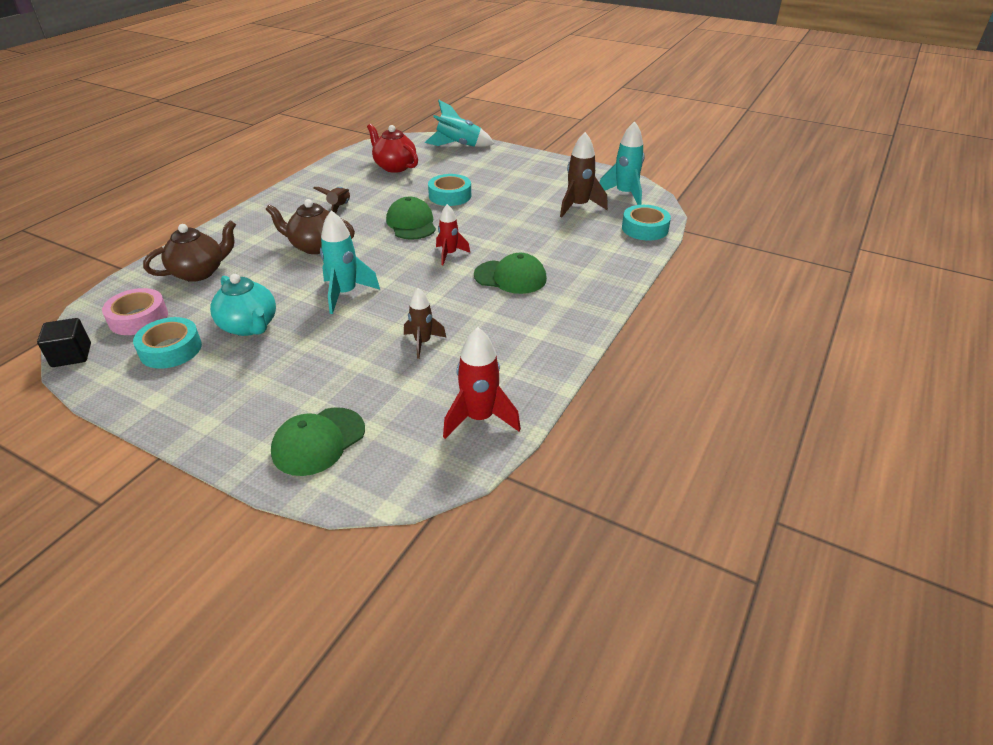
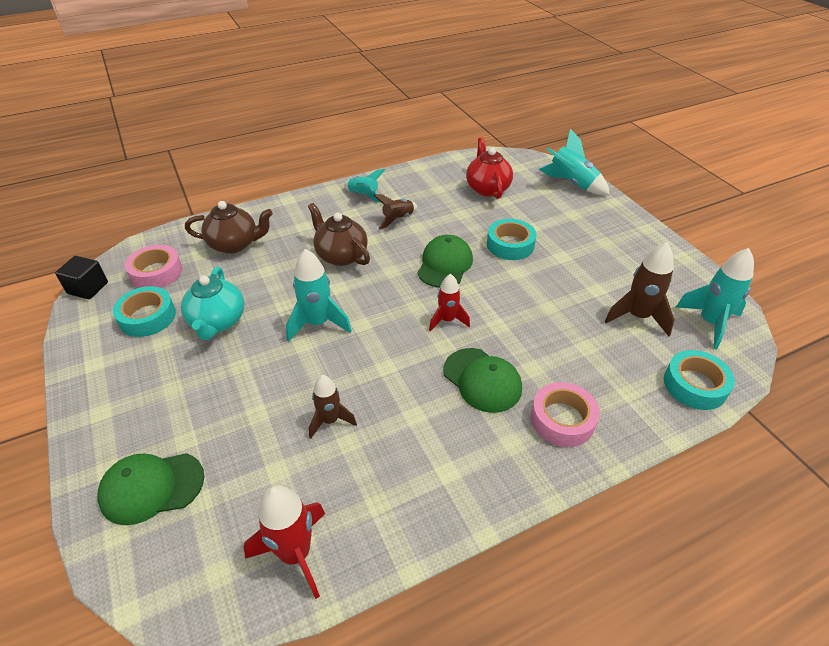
camera: 35 degrees right, 5 degrees up
none -> turquoise rocket [344,169,385,203]
none -> pink tape [531,382,600,447]

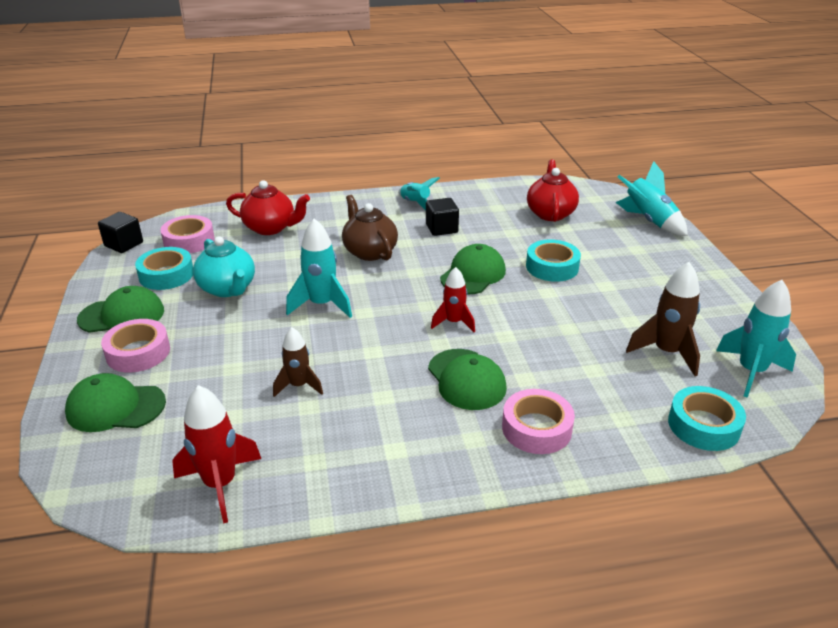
camera: 15 degrees right, 10 degrees down
turquoise teapot [181,267,244,340] -> turquoise teapot turned 45 degrees counterclockwise [193,236,255,297]
brown teapot [185,201,273,254] -> red teapot [226,180,310,235]
brown rocket [373,194,417,229] -> black cube [426,198,459,236]
none -> green cap [77,286,164,333]
none -> pink tape [101,319,170,373]

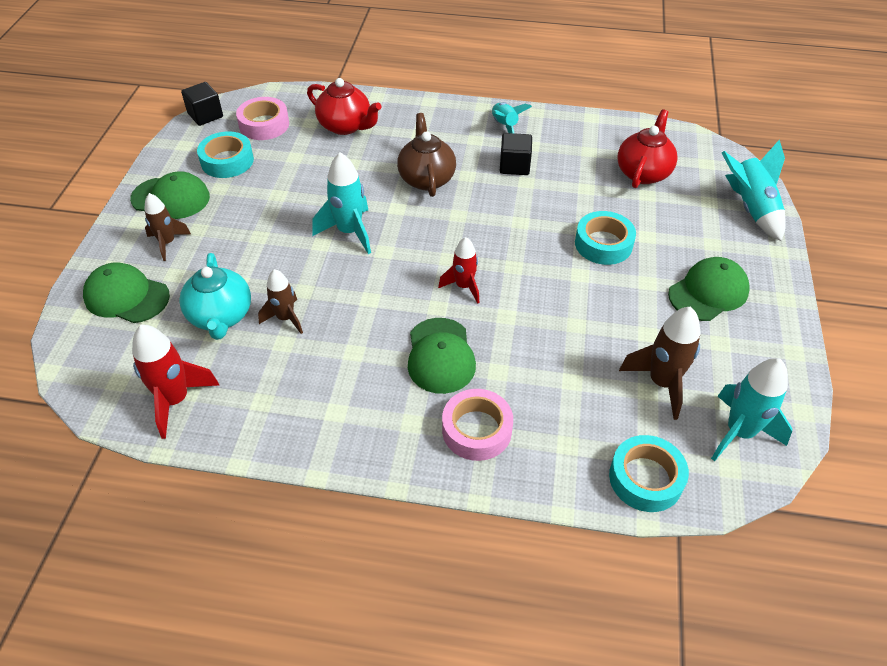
camera: 20 degrees right, 15 degrees up
pink tape [101,319,170,373] -> brown rocket [144,193,191,261]
turquoise teapot [193,236,255,297] -> turquoise teapot moved to [179,253,251,340]
green cap [440,244,506,295] -> green cap moved to [668,257,750,321]

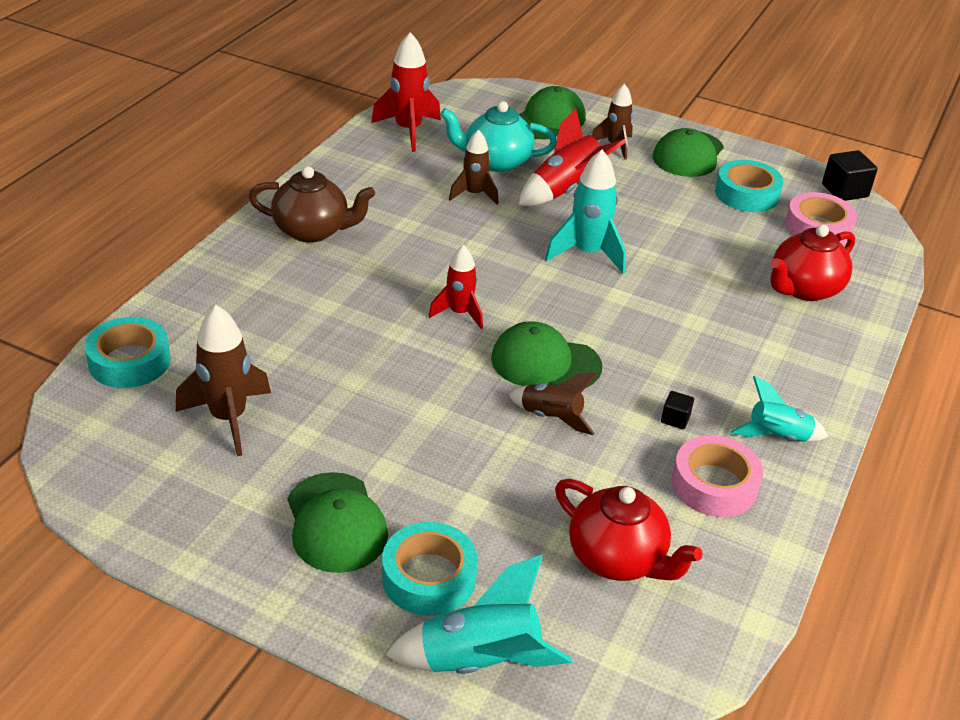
camera: 105 degrees right, 10 degrees down
brown teapot [397,113,456,197] -> brown teapot moved to [249,166,375,243]
green cap [408,318,476,394] -> green cap moved to [491,321,602,388]
pink tape [442,389,513,461] -> pink tape moved to [672,435,763,517]
black cube [500,133,532,175] -> black cube [661,391,694,429], size x0.55
turquoise tape [575,211,636,265] -> turquoise tape moved to [382,522,478,616]
turquoise rocket [711,358,792,461] -> none
none -> brown rocket [509,373,598,435]
none -> red rocket [518,108,626,206]

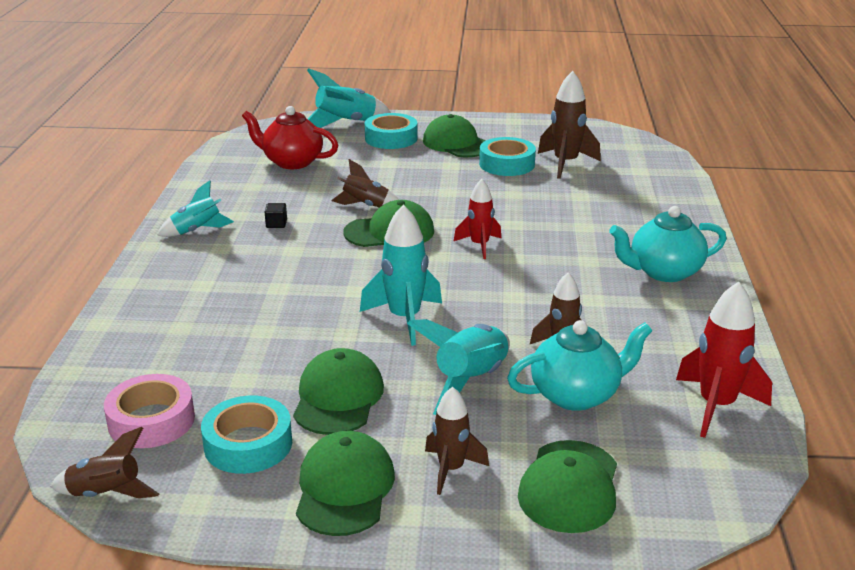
camera: 160 degrees right, 10 degrees down
turquoise tape [85,317,171,388] -> turquoise tape moved to [479,137,536,176]
brown teapot [249,166,375,243] -> turquoise teapot [609,206,727,282]
red rocket [518,108,626,206] -> turquoise rocket [407,319,510,415]
pink tape [672,435,763,517] -> none
red teapot [770,224,855,301] -> none
black cube [822,150,878,201] -> brown rocket [50,427,159,498]
none -> green cap [293,348,384,435]

